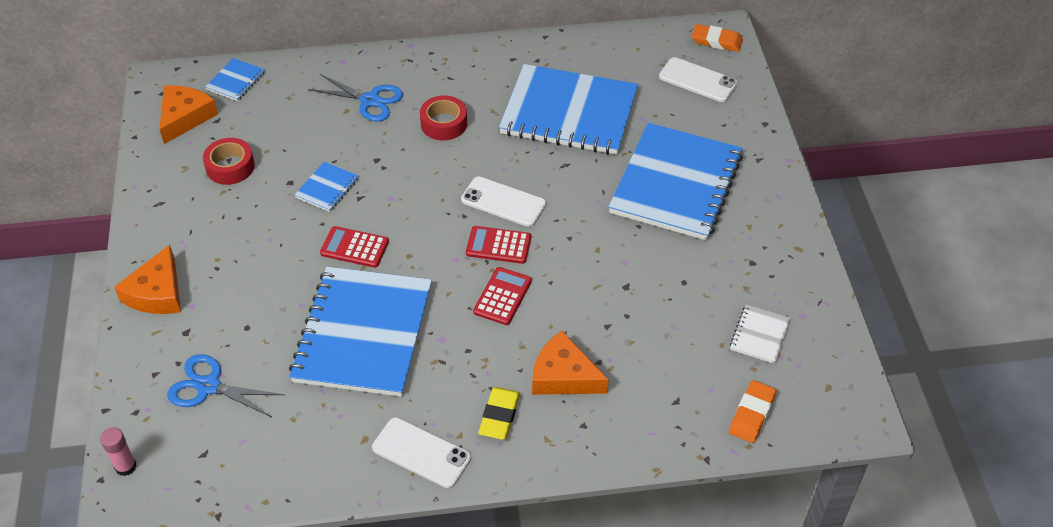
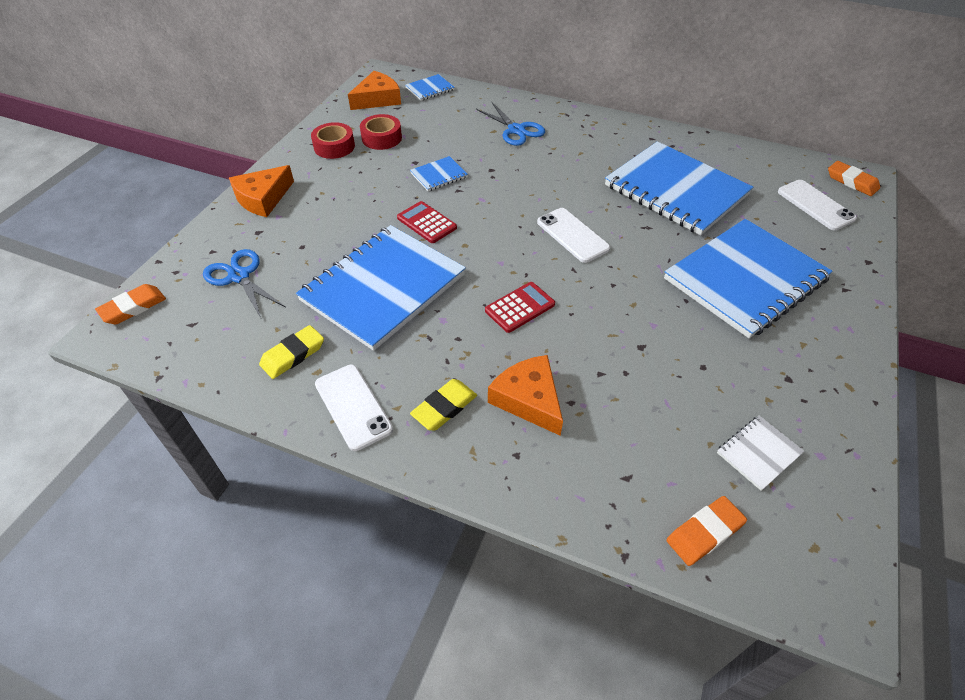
camera: 30 degrees right, 0 degrees up
pink glue stick [100,427,137,476] -> orange eraser [95,284,166,324]
red tape [420,96,467,140] -> red tape moved to [311,122,355,159]
red calculator [466,226,531,264] -> none
none -> yellow eraser [259,325,324,379]

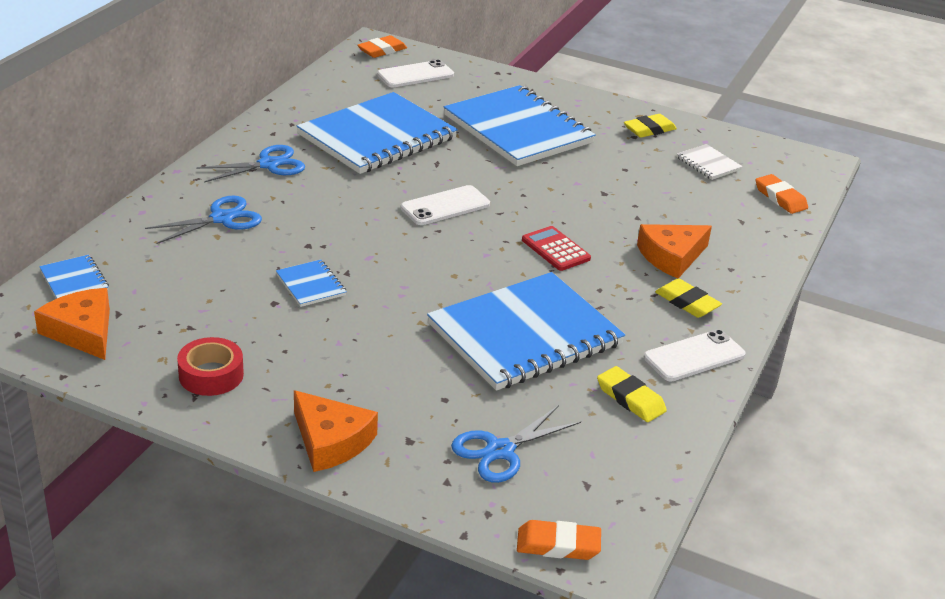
camera: 90 degrees left, 15 degrees down
orange eraser [95,284,166,324] -> orange eraser turned 45 degrees counterclockwise [517,520,601,560]
blue notebook [296,225,466,351] -> blue notebook turned 75 degrees counterclockwise [427,272,625,391]
red tape [360,114,402,150] -> none
red calculator [397,201,457,243] -> none
none -> blue scissors [196,145,305,183]
none -> yellow eraser [624,114,677,138]

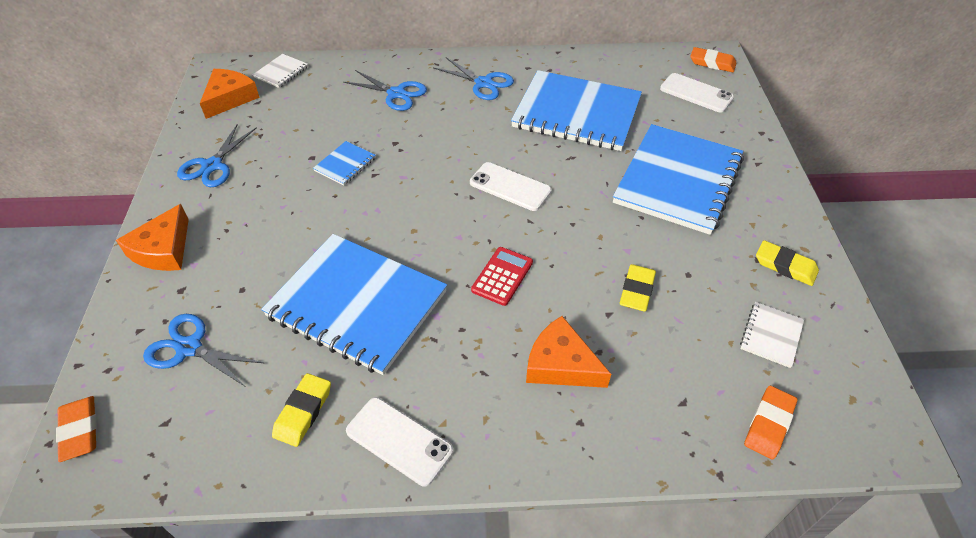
camera: 65 degrees right, 15 degrees up
blue notebook [39,255,109,299] -> white notebook [253,54,308,88]
red tape [177,337,244,396] -> blue scissors [177,124,257,187]
yellow eraser [655,278,722,318] -> yellow eraser moved to [620,264,656,311]

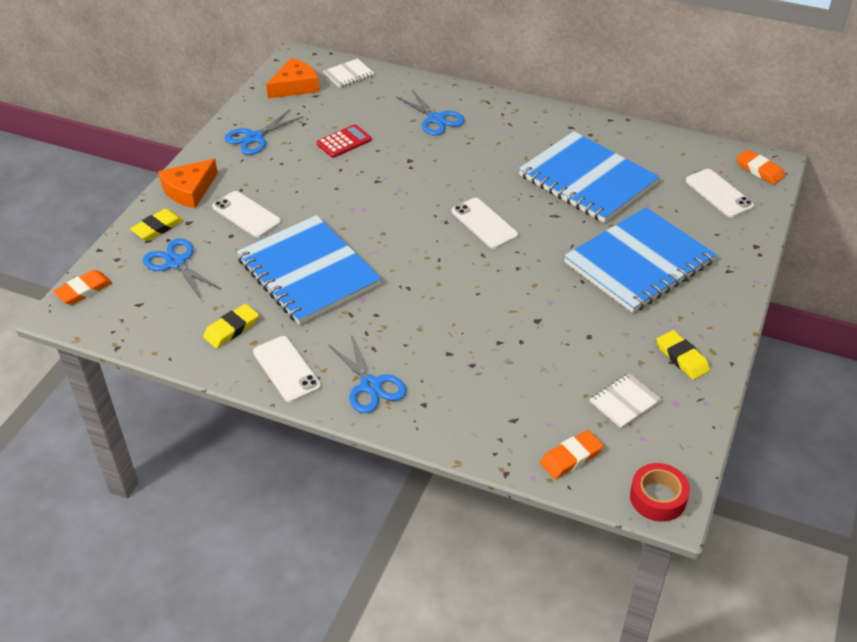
camera: 25 degrees right, 5 degrees down
orange eraser [56,396,97,462] -> orange eraser turned 45 degrees clockwise [53,270,112,305]
blue notebook [313,141,376,185] -> none
blue scissors [434,57,514,100] -> blue scissors moved to [328,336,407,413]
red calculator [471,247,533,306] -> red calculator moved to [317,124,372,158]
orange cheese [526,316,611,388] -> none
yellow eraser [620,264,656,311] -> yellow eraser moved to [130,209,184,241]
none -> white phone [212,191,281,237]
none -> red tape [630,463,690,522]

